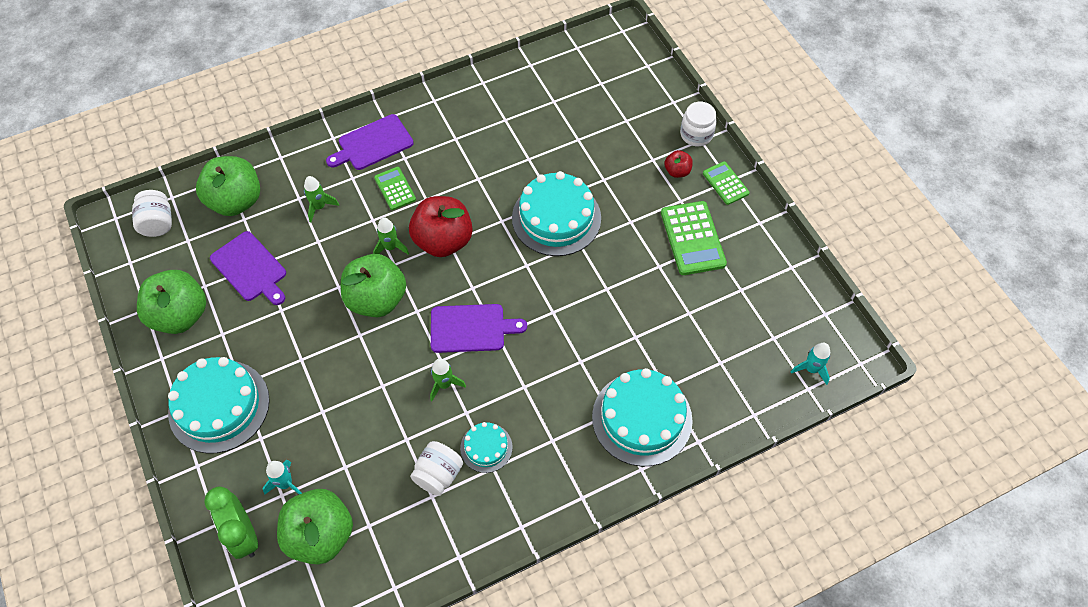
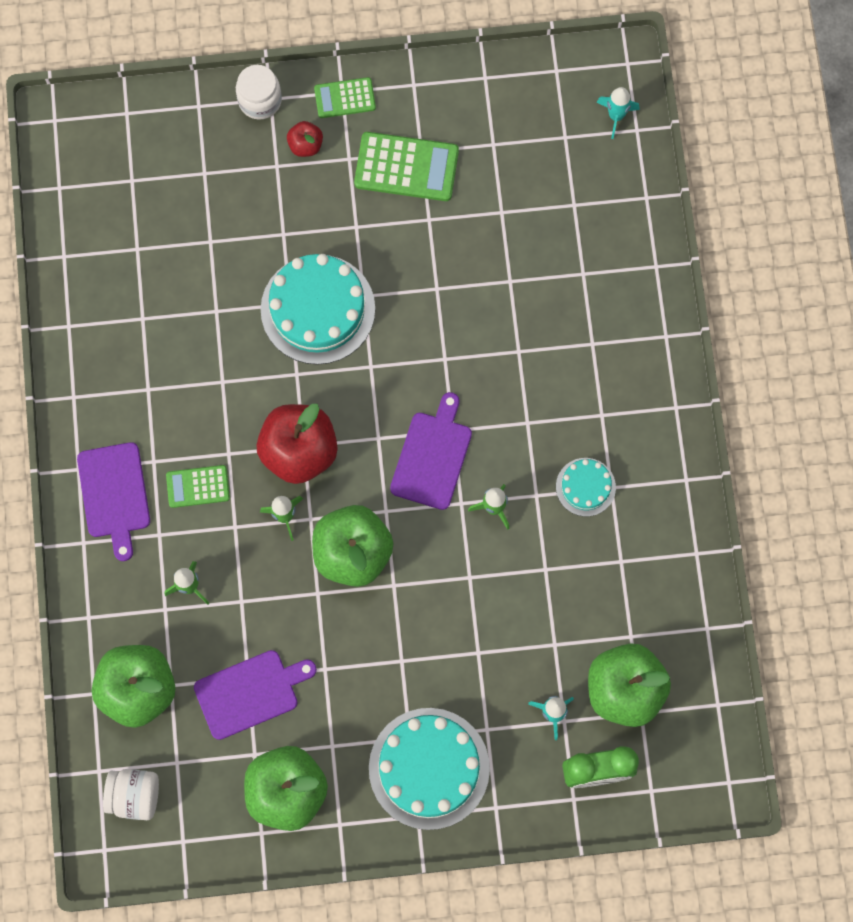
camera: 70 degrees left, 15 degrees up
white jar [410,441,463,496] -> none
turquoise cake [592,368,693,466] -> none

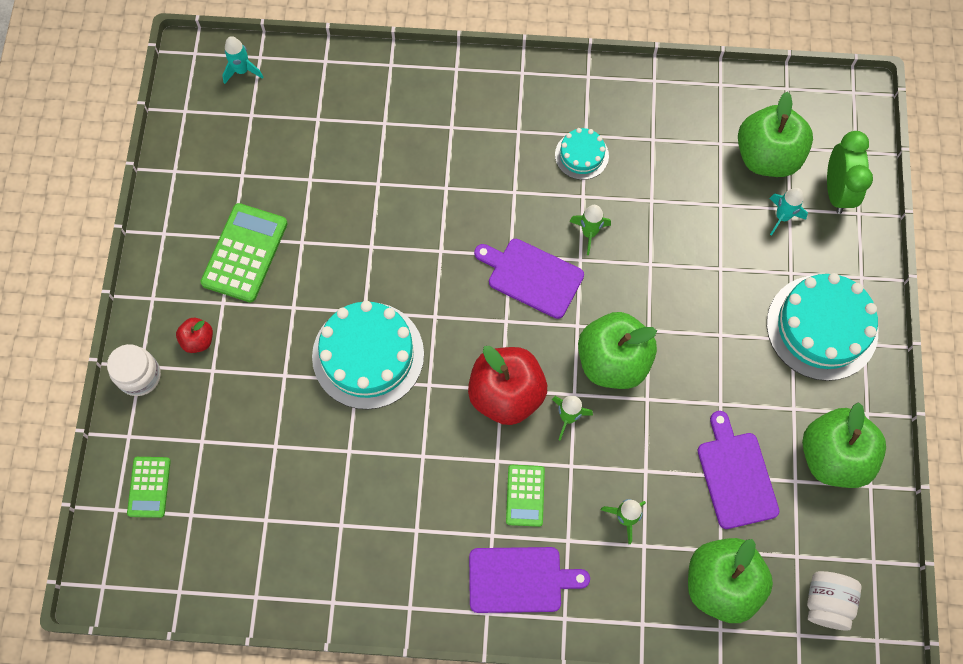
camera: 80 degrees left, 5 degrees down
green calculator [314,77,376,118] -> green calculator moved to [127,457,171,518]

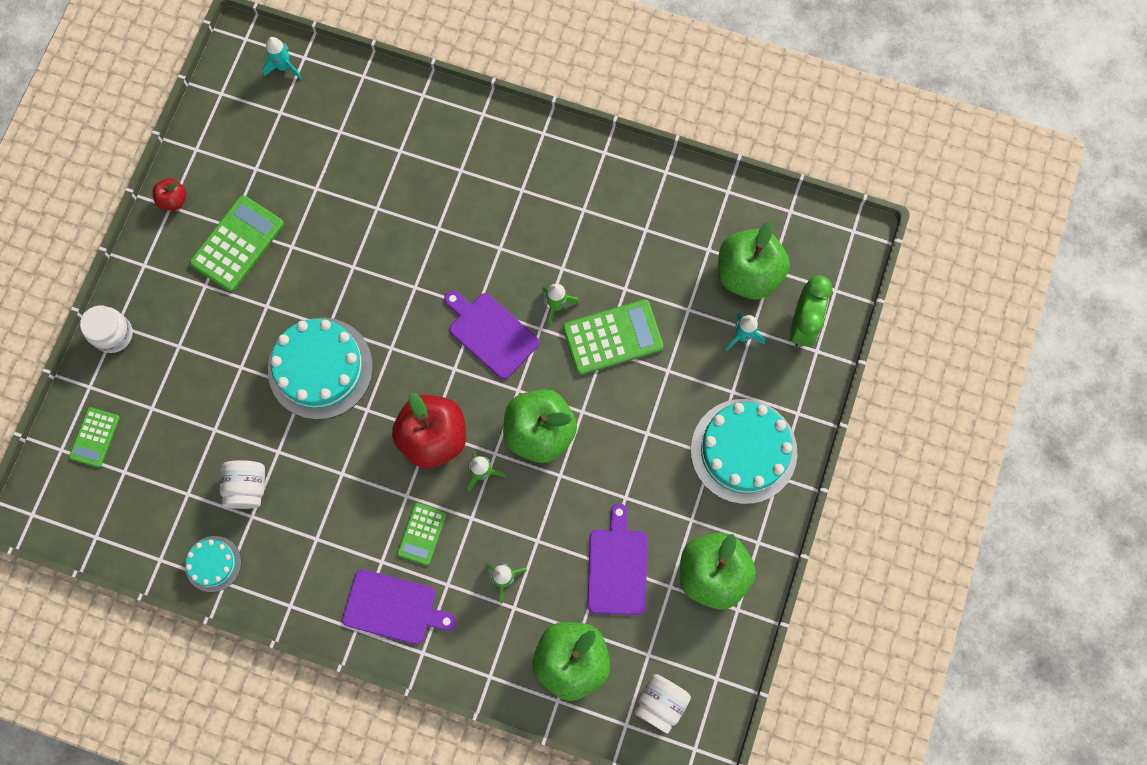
camera: 15 degrees right, 5 degrees up
red apple [176,318,213,353] -> red apple moved to [153,178,186,210]
turquoise cake [555,128,609,180] -> turquoise cake moved to [185,536,241,592]
none -> white jar [220,460,265,509]
none -> green calculator [563,299,663,375]

